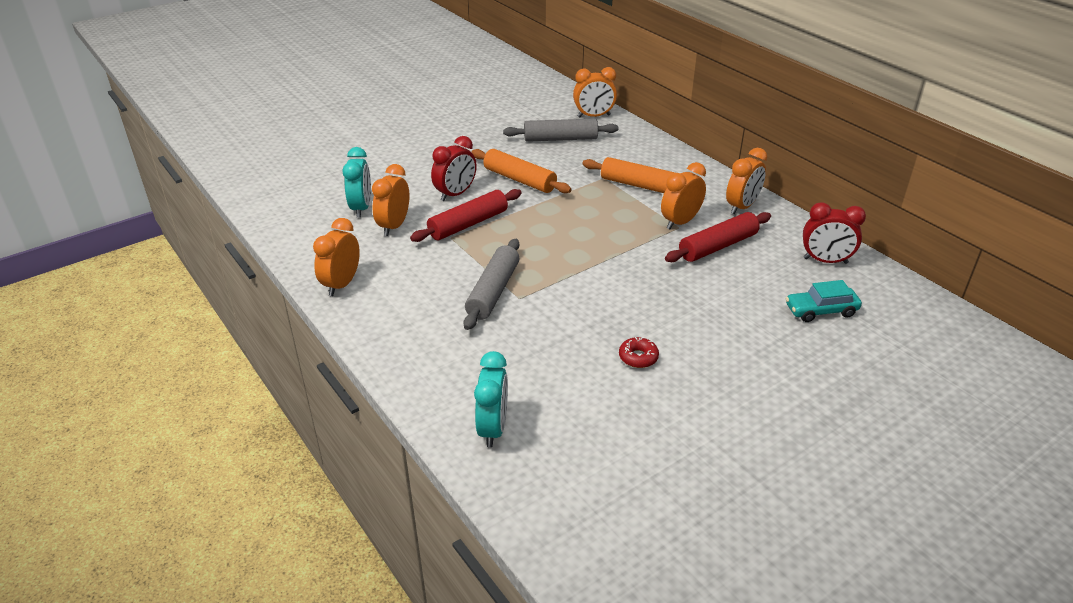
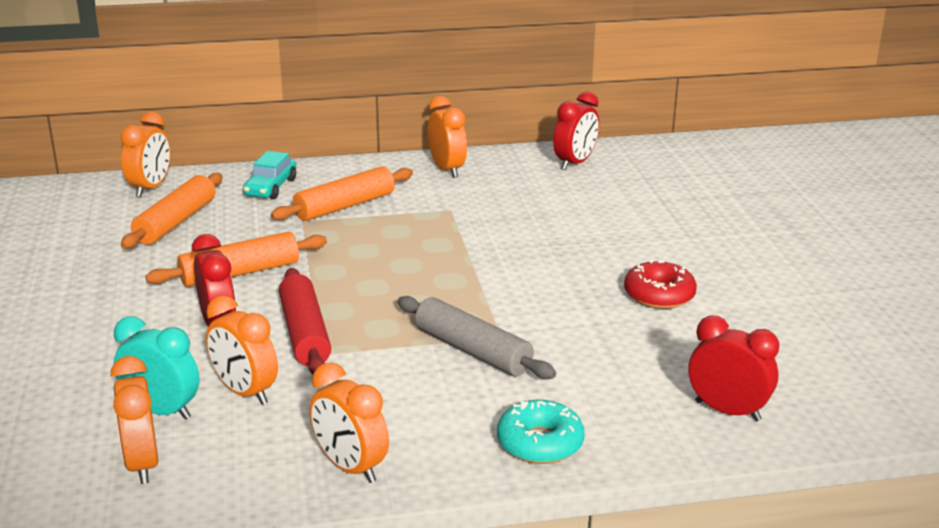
camera: 65 degrees left, 10 degrees down
turquoise clock [474,351,508,447] -> red clock [689,315,780,421]
grey rolling pin [503,118,619,142] -> orange rolling pin [121,173,223,249]
red donut [619,337,659,368] -> red donut [624,260,697,309], size x1.54
orange clock [661,162,706,229] -> orange clock moved to [110,356,159,484]
red rolling pin [665,212,771,262] -> none
turquoise car [786,280,862,322] -> turquoise car moved to [243,151,296,199]
none -> turquoise donut [497,400,585,464]

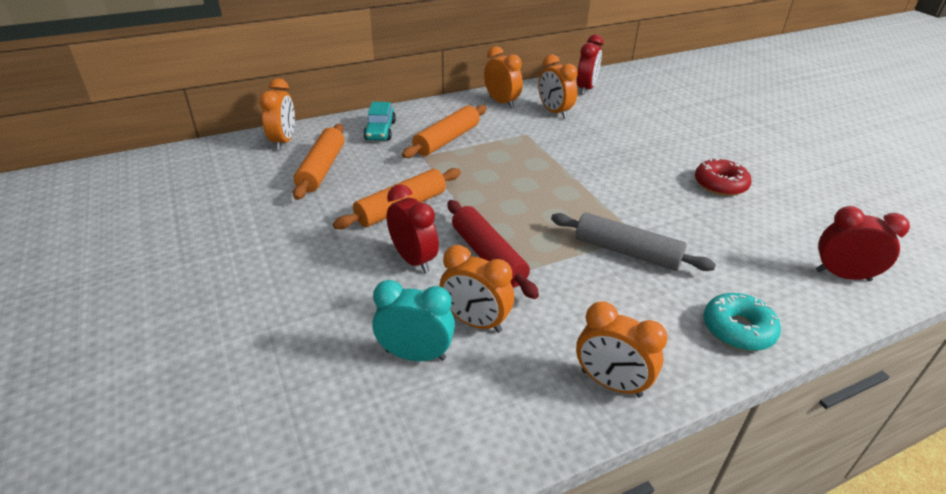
camera: 15 degrees left, 10 degrees up
orange clock [110,356,159,484] -> orange clock moved to [538,55,578,118]

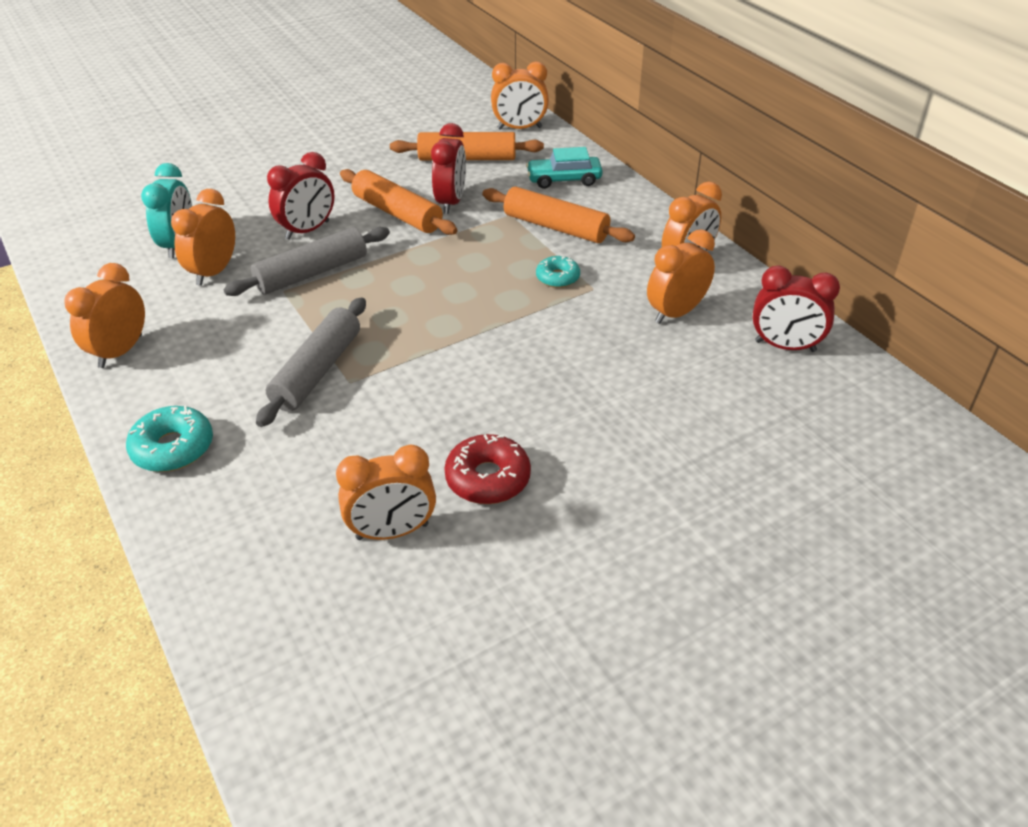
camera: 85 degrees right, 5 degrees up
red rolling pin [448,200,539,299] -> grey rolling pin [224,227,390,296]
red clock [816,206,910,281] -> red clock moved to [431,123,466,214]
none -> orange clock [336,445,436,540]
none -> turquoise donut [536,256,580,288]

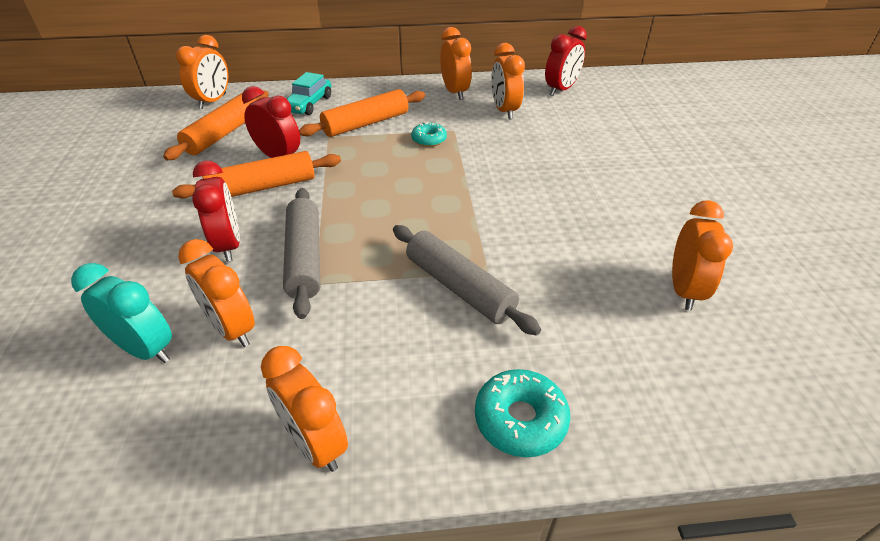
camera: 65 degrees left, 0 degrees up
red donut [444,434,531,504] -> none

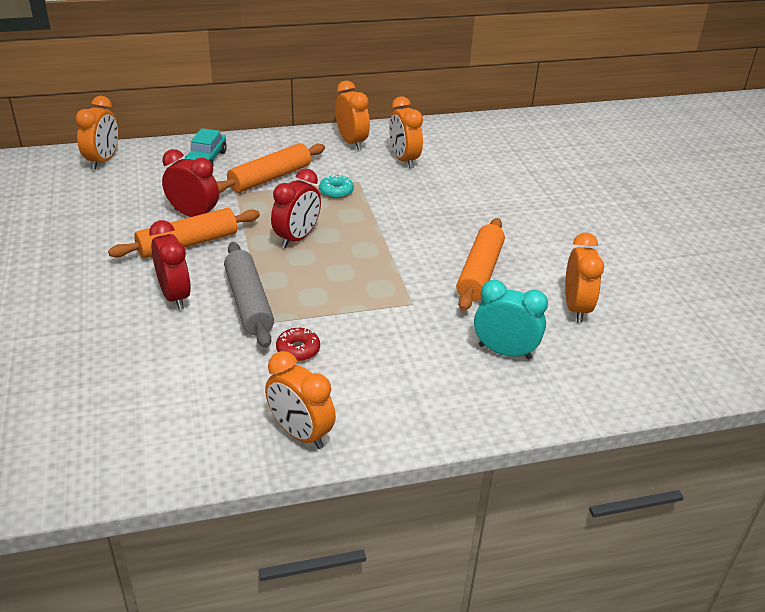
camera: 10 degrees left, 5 degrees down
turquoise clock [71,263,172,363] -> turquoise clock moved to [474,280,548,359]
orange rolling pin [163,90,269,160] -> orange rolling pin moved to [456,218,505,311]
orange clock [178,239,255,347] -> none
grey rolling pin [393,225,541,335] -> none
turquoise donut [475,369,570,457] -> none
red clock [545,26,587,96] -> red clock moved to [271,169,321,248]
none -> red donut [276,328,320,361]

